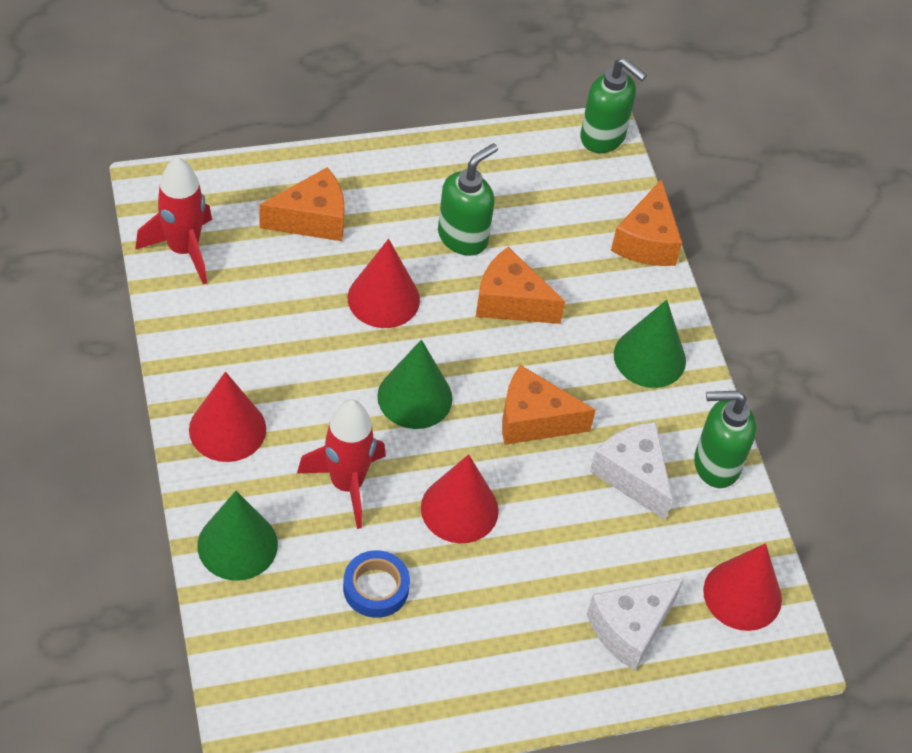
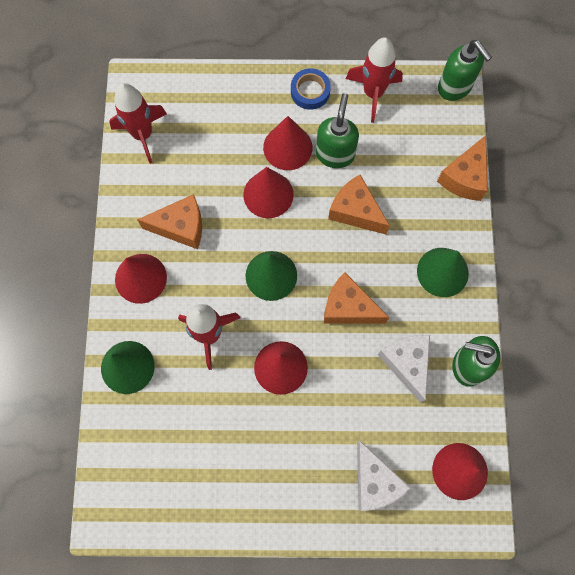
camera: 20 degrees right, 20 degrees up
orange cheese [259,167,345,241] -> orange cheese moved to [137,194,202,249]
blue tape [343,550,410,618] -> blue tape moved to [291,68,331,110]
green soap dispenser [438,143,498,256] -> green soap dispenser turned 45 degrees counterclockwise [316,93,359,168]
white cheese [587,578,684,671] -> white cheese turned 90 degrees counterclockwise [357,441,411,511]
none -> red cone [263,116,312,170]
none -> red rocket [346,37,403,123]

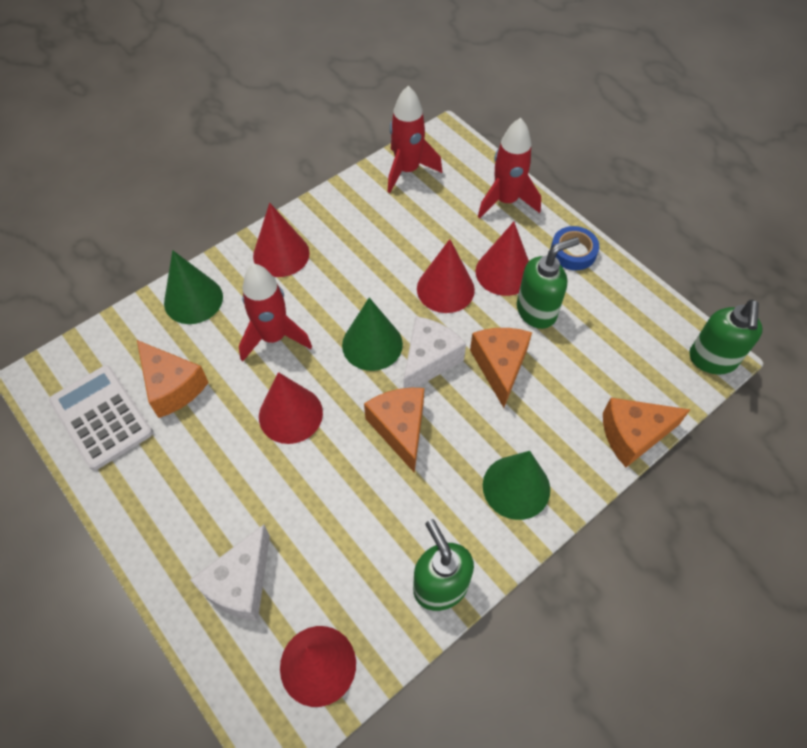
camera: 50 degrees right, 15 degrees down
orange cheese [137,194,202,249] -> orange cheese moved to [137,340,209,418]
red rocket [346,37,403,123] -> red rocket moved to [478,118,541,218]
white cheese [378,335,430,403] -> white cheese moved to [404,316,466,388]
none -> white calculator [49,365,153,470]

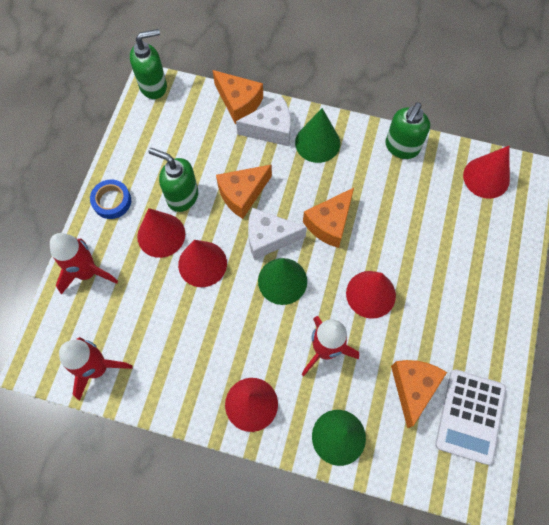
camera: 125 degrees left, 10 degrees up
white cheese [190,524,270,621] -> white cheese moved to [236,97,291,146]

